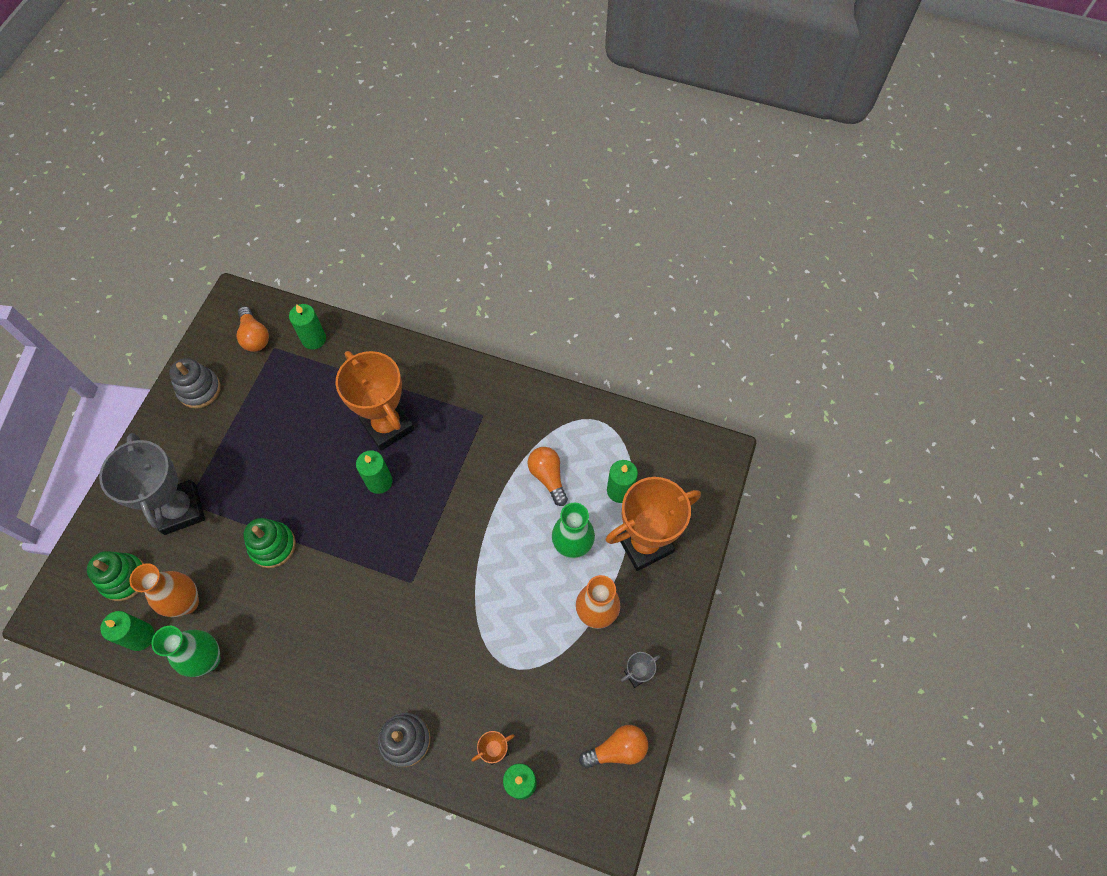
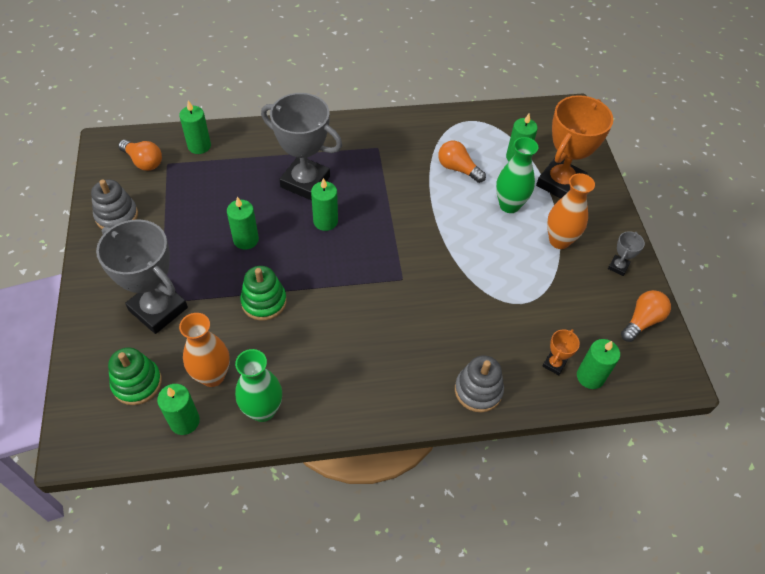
camera: 30 degrees left, 10 degrees down
orange trophy [336,351,415,451] -> grey trophy [261,93,342,200]
none -> green candle [227,197,259,250]

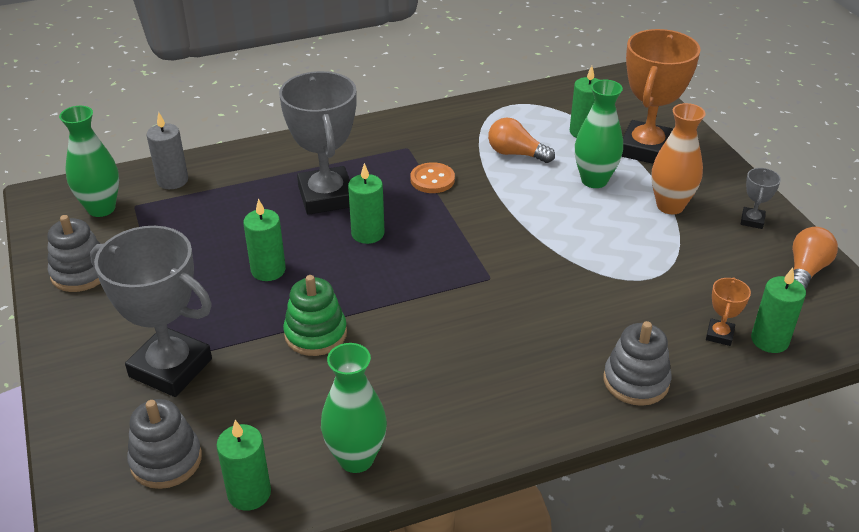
camera: 10 degrees left, 15 degrees down
green stacking toy [108,347,162,405] -> grey stacking toy [127,399,202,489]
orange light bulb [118,140,162,171] -> green vase [59,106,119,217]
green candle [179,100,211,154] -> grey candle [147,112,188,189]
orange vase [179,313,230,387] -> none
grey trophy [261,93,342,200] -> grey trophy turned 60 degrees clockwise [279,71,357,215]
none -> orange button [410,162,455,193]

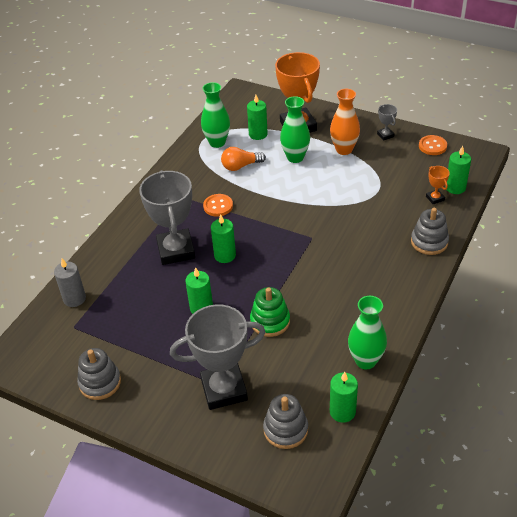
camera: 40 degrees left, 5 degrees up
green vase [59,106,119,217] -> green vase moved to [201,82,230,148]
grey trophy [279,71,357,215] -> grey trophy turned 45 degrees clockwise [139,170,195,265]
orange light bulb [792,227,838,290] -> orange button [419,135,447,155]

